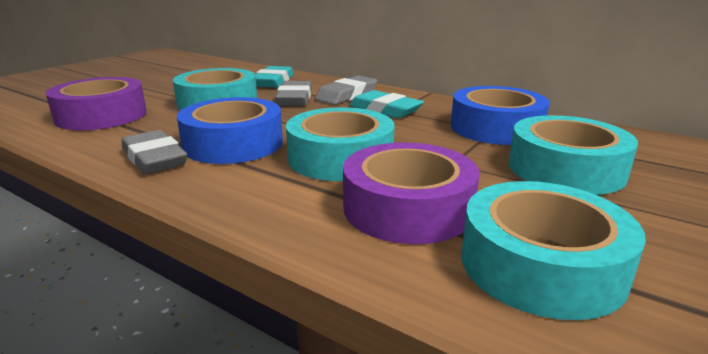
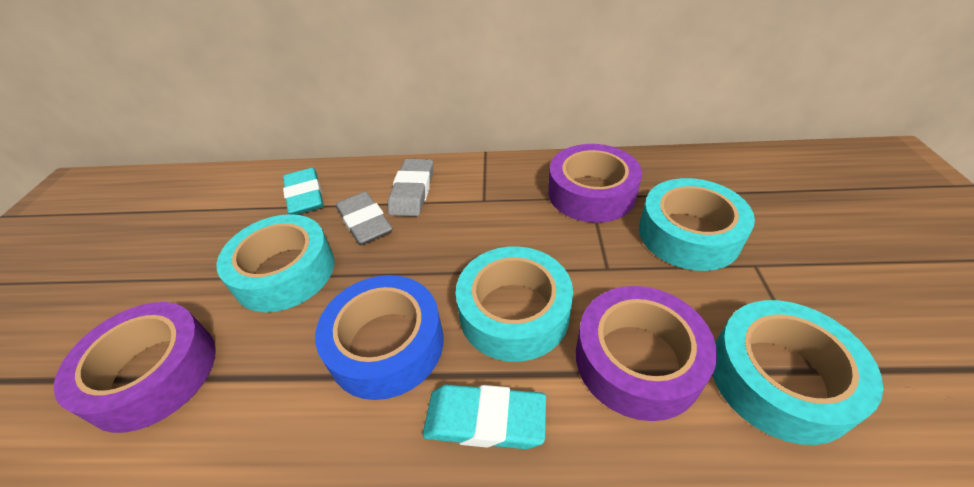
camera: 30 degrees left, 20 degrees up
grey eraser [122,130,187,174] -> none
turquoise eraser [349,90,424,118] -> turquoise eraser moved to [423,384,546,449]
blue tape [451,86,550,145] -> purple tape [548,144,642,223]

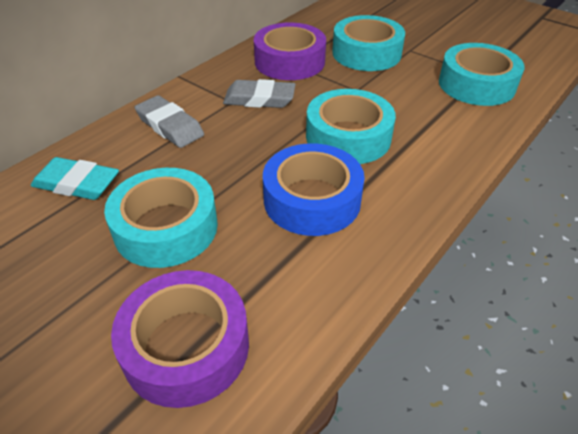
camera: 55 degrees left, 0 degrees up
grey eraser [336,191,393,245] -> grey eraser moved to [223,79,296,108]
turquoise eraser [423,384,546,449] -> none
purple tape [576,286,717,421] -> none

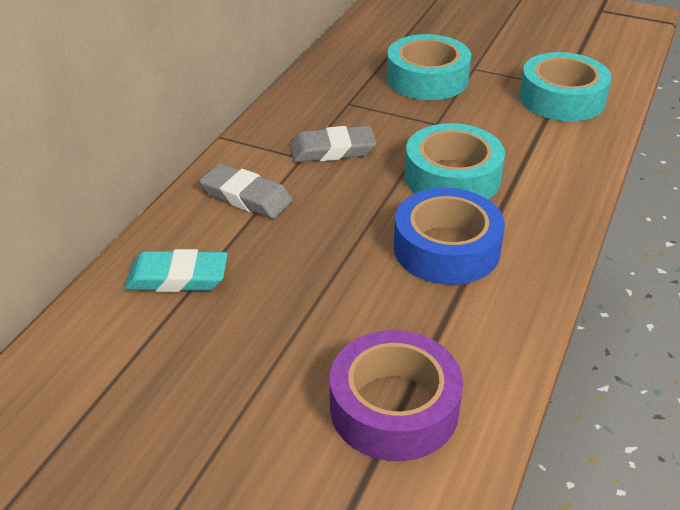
camera: 15 degrees left, 5 degrees down
turquoise tape [104,168,218,268] -> none
purple tape [254,22,326,80] -> none

